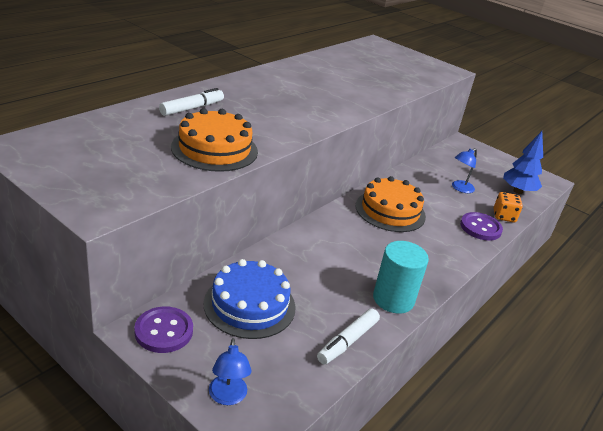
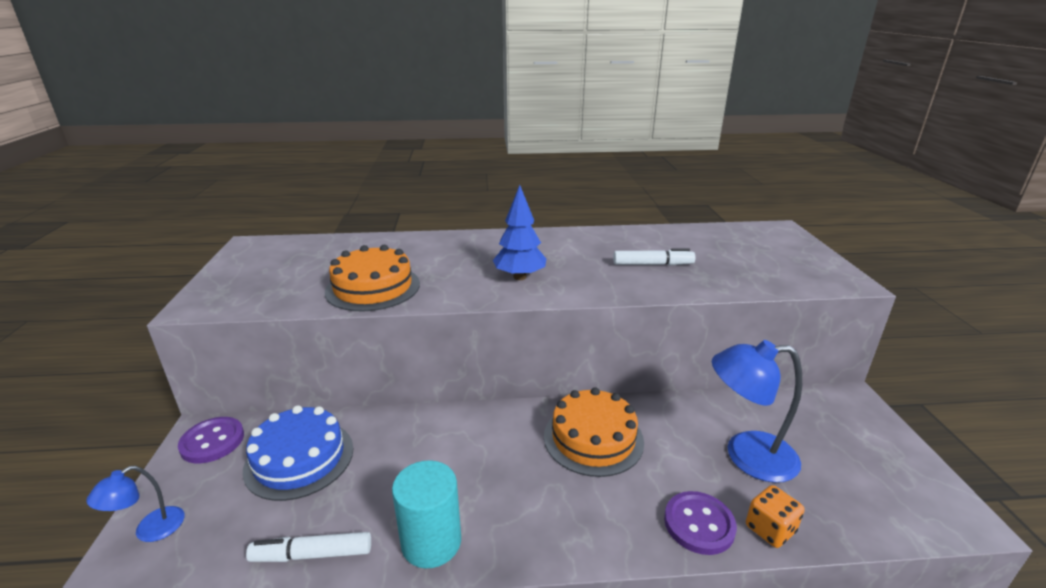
camera: 50 degrees right, 5 degrees down
white marker [159,88,224,116] -> white marker moved to [613,248,696,266]
blue lamp [452,148,477,193] -> blue lamp [712,340,802,483], size x1.86
blue tree [503,131,543,194] -> blue tree moved to [493,185,546,280]

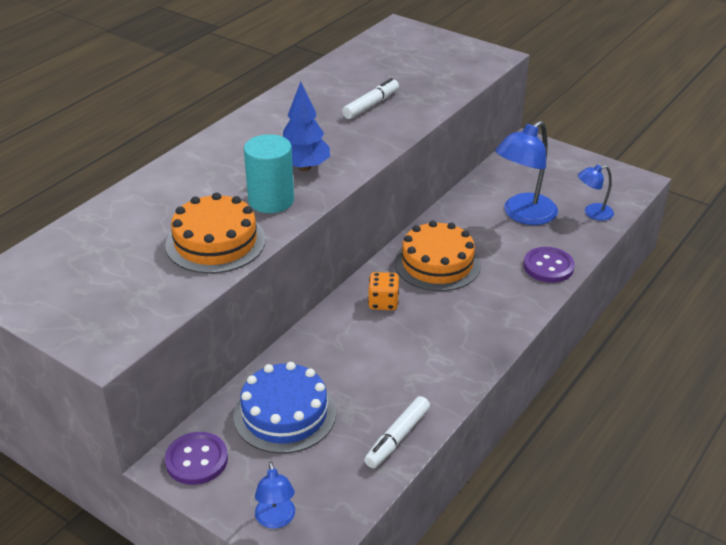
camera: 50 degrees left, 10 degrees up
turquoise cylinder [392,460,461,568] -> turquoise cylinder moved to [244,134,294,213]
orange dice [746,485,805,548] -> orange dice moved to [368,272,399,310]
none -> blue lamp [578,165,614,221]

